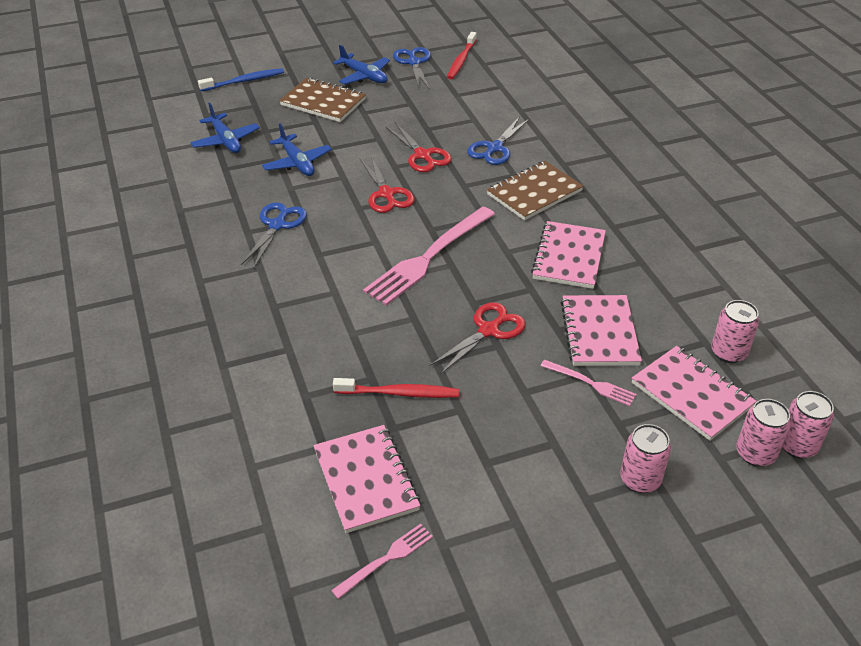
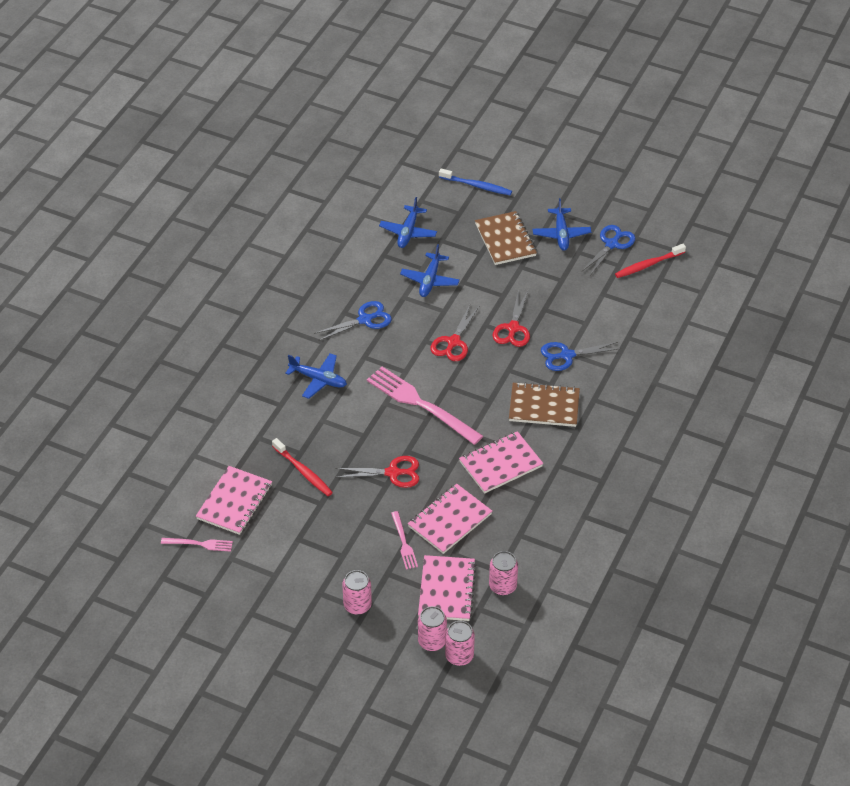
camera: 45 degrees right, 5 degrees up
pink fork [363,207,495,306] -> pink fork turned 45 degrees clockwise [367,367,483,445]
none -> blue plane [285,353,347,399]

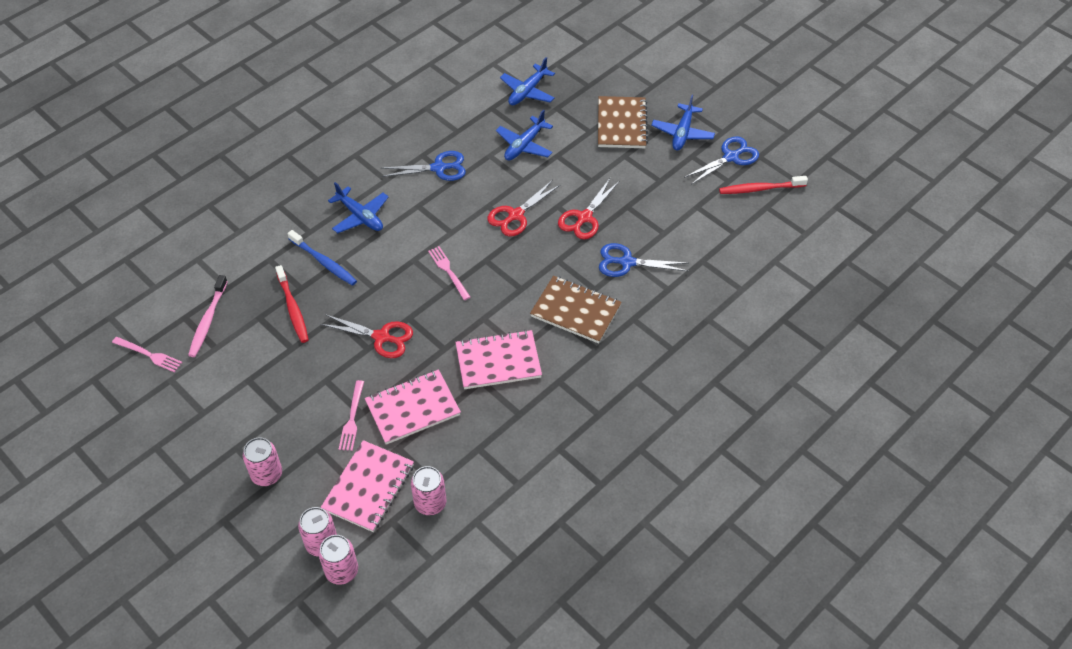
camera: 20 degrees right, 5 degrees up
pink notebook [196,466,272,535] -> pink toothbrush [188,275,228,357]
pink fork [367,367,483,445] -> pink fork [428,246,471,300], size x0.49
blue toothbrush [439,168,512,195] -> blue toothbrush moved to [288,230,357,286]

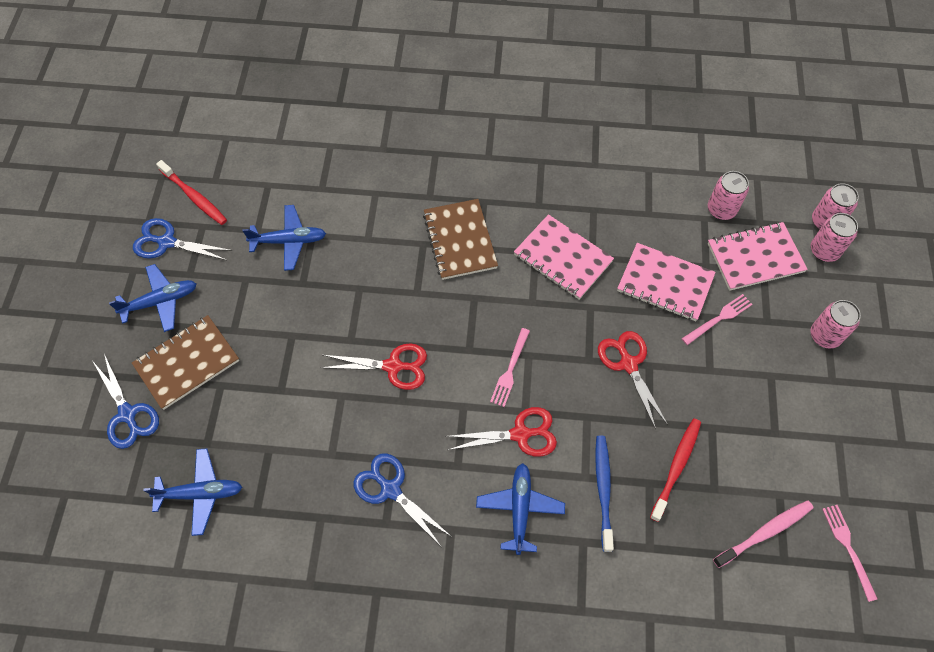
camera: 130 degrees left, 10 degrees up
blue plane [496,109,553,160] -> blue plane moved to [243,205,326,271]
red scissors [558,178,620,239] -> red scissors moved to [445,407,557,457]
blue scissors [599,243,688,277] -> blue scissors moved to [93,353,159,449]

